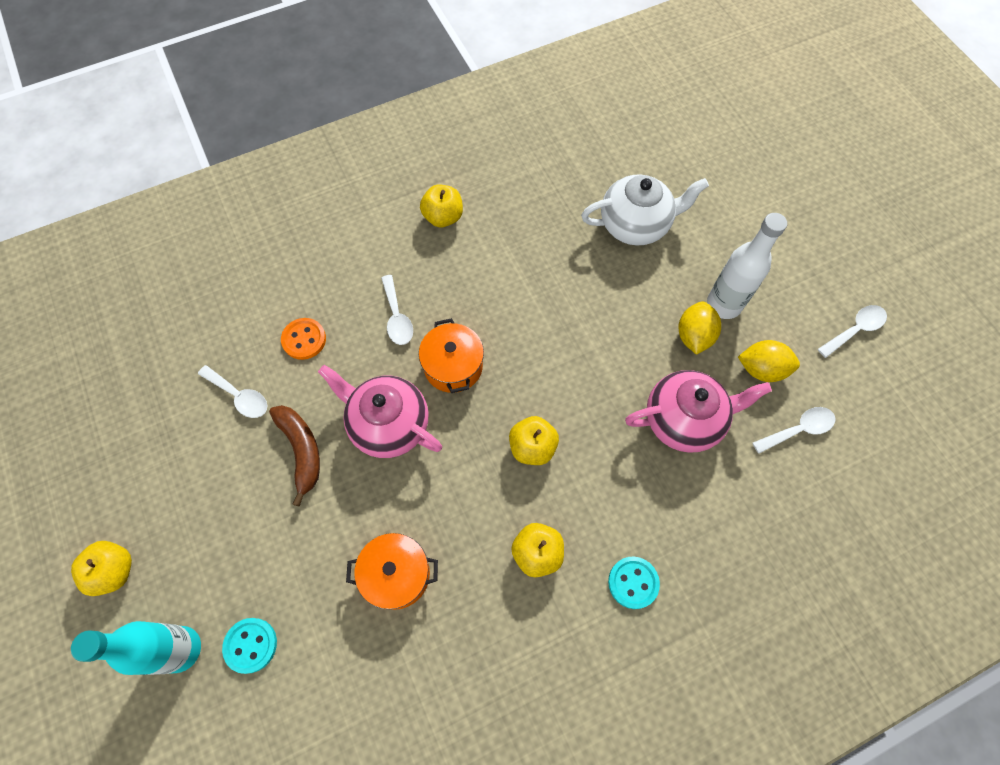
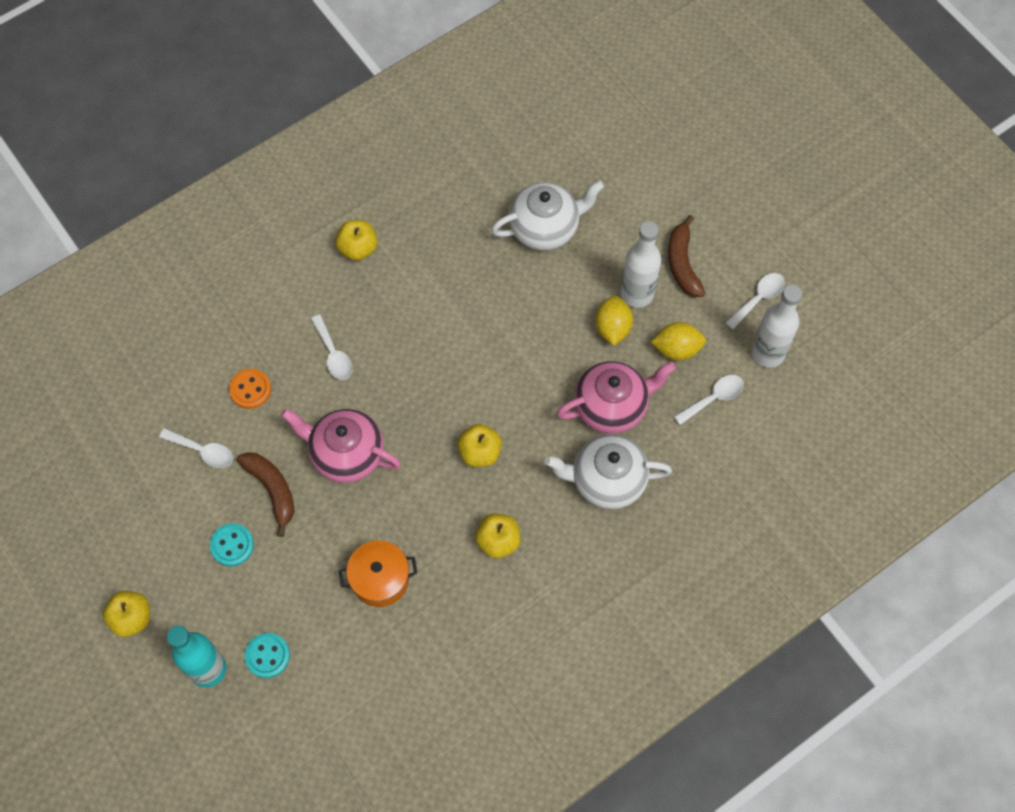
camera: 10 degrees left, 0 degrees up
orange pot [419,318,484,393] -> none
turquoise button [608,557,660,609] -> turquoise button moved to [210,523,254,566]
none -> white teapot [545,434,672,509]
none -> brown banana [668,215,705,297]
none -> white bottle [751,285,802,368]

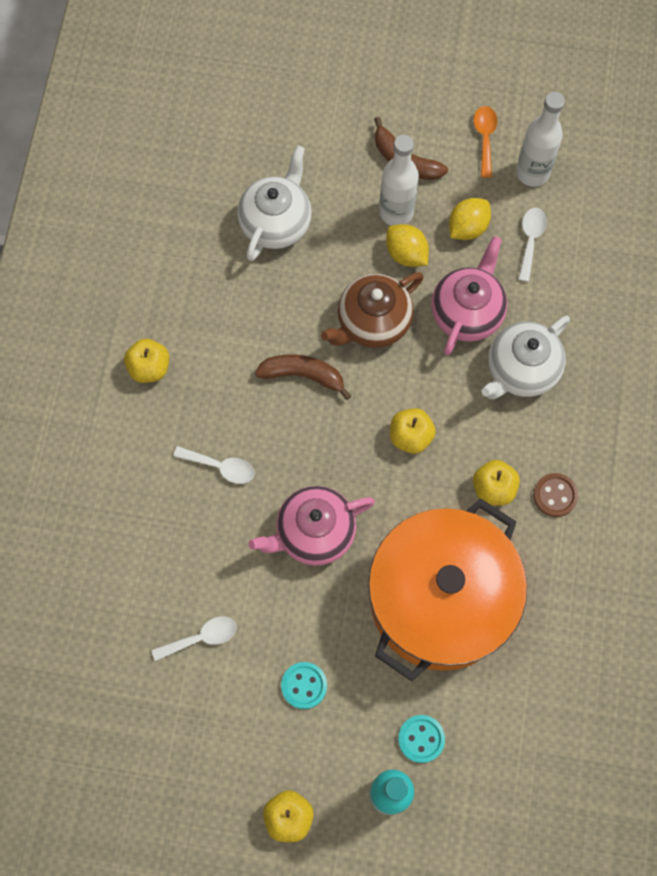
camera: 45 degrees left, 5 degrees up
orange button [229,369,271,409] -> none
brown banana [237,452,294,537] -> brown banana moved to [255,354,351,400]
orange pot [339,540,417,607] -> orange pot [368,498,527,681], size x2.35
white spoon [725,273,785,329] -> orange spoon [474,106,497,178]
none -> brown teapot [321,272,424,348]
none -> brown button [533,473,578,517]

